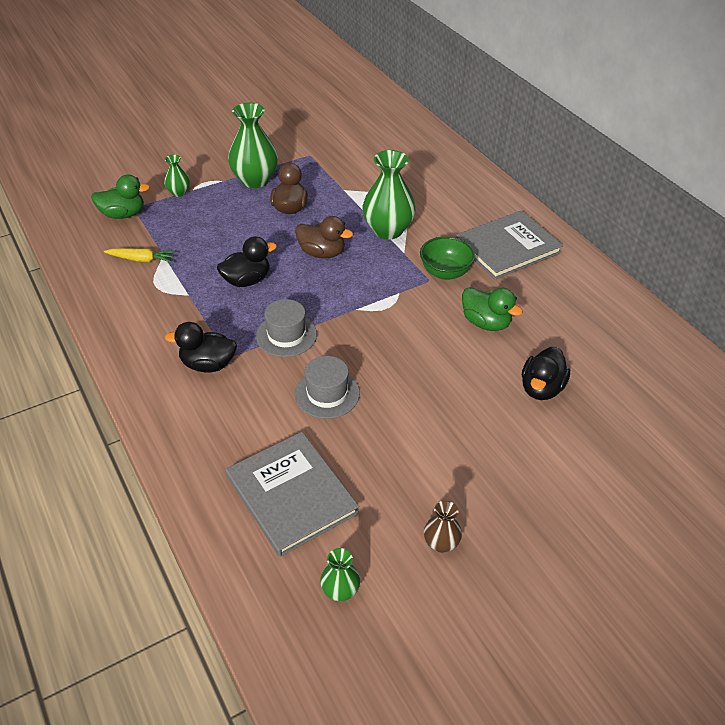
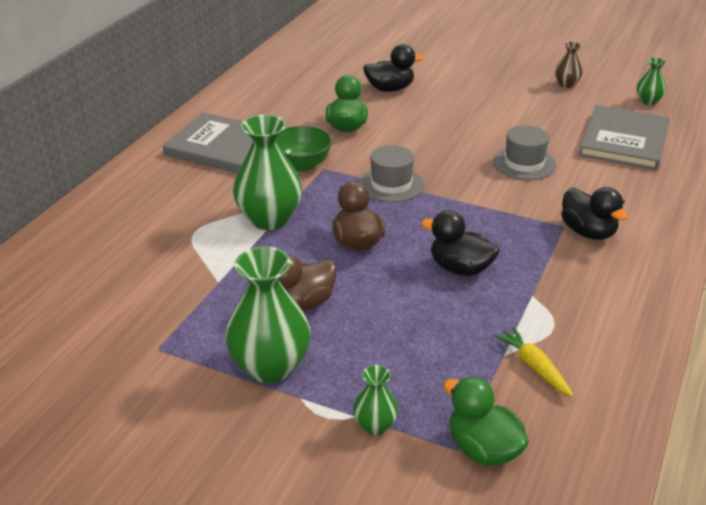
camera: 125 degrees left, 10 degrees down
grey hat [256,299,317,357] -> grey hat moved to [359,145,424,202]

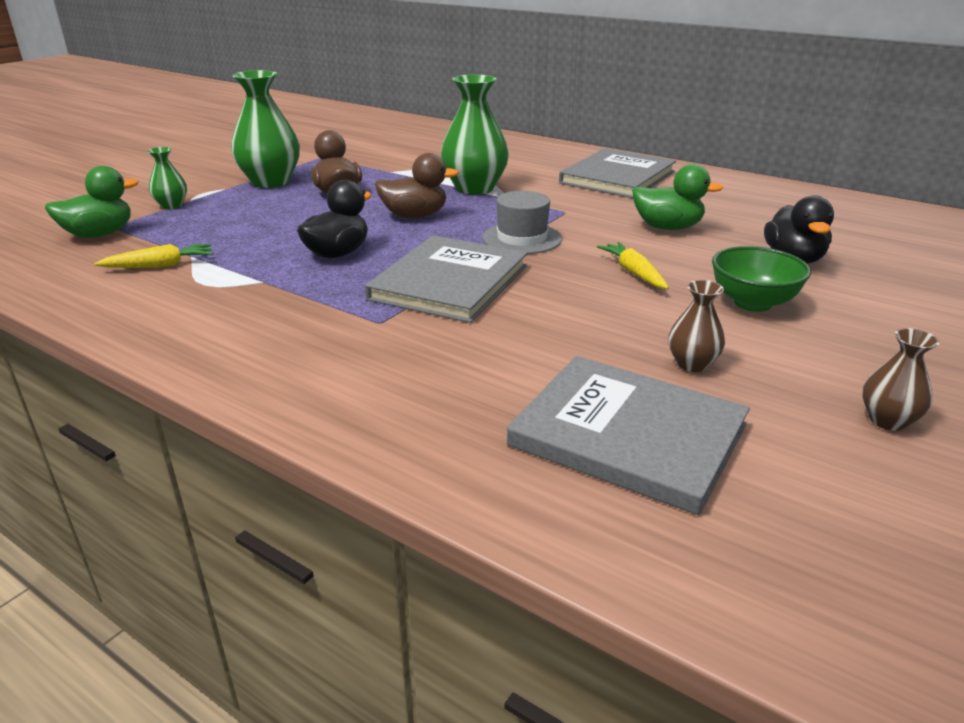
camera: 100 degrees right, 5 degrees down
green bowl [276,126,332,172] -> green bowl moved to [712,246,811,312]
grey hat [493,125,557,180] -> none
black duck [561,187,628,240] -> none
green vase [637,57,666,105] -> none
none -> grey book [365,235,528,323]
none -> yellow carrot [597,242,669,289]
none -> brown vase [668,280,725,372]

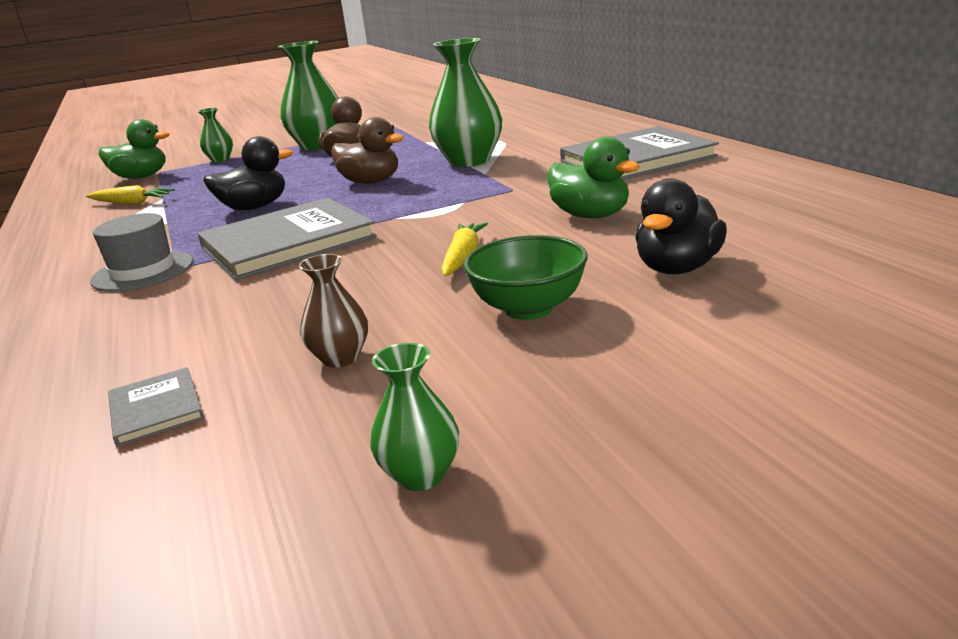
camera: 35 degrees right, 5 degrees down
grey hat [482,191,562,254] -> grey hat moved to [90,213,193,292]
grey book [507,356,750,515] -> grey book [108,367,204,447], size x0.45
brown vase [862,328,940,431] -> green vase [370,343,459,491]

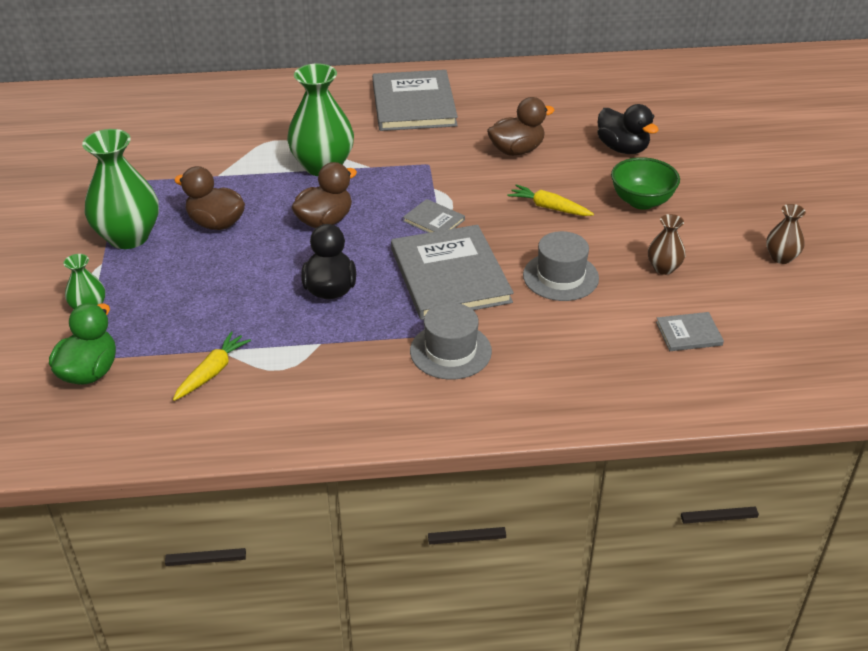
camera: 75 degrees left, 15 degrees up
green vase [370,343,459,491] -> brown vase [766,204,806,264]
green duck [548,136,640,218] -> brown duck [487,97,555,156]
none -> grey book [403,199,465,233]
none -> grey hat [523,231,599,301]

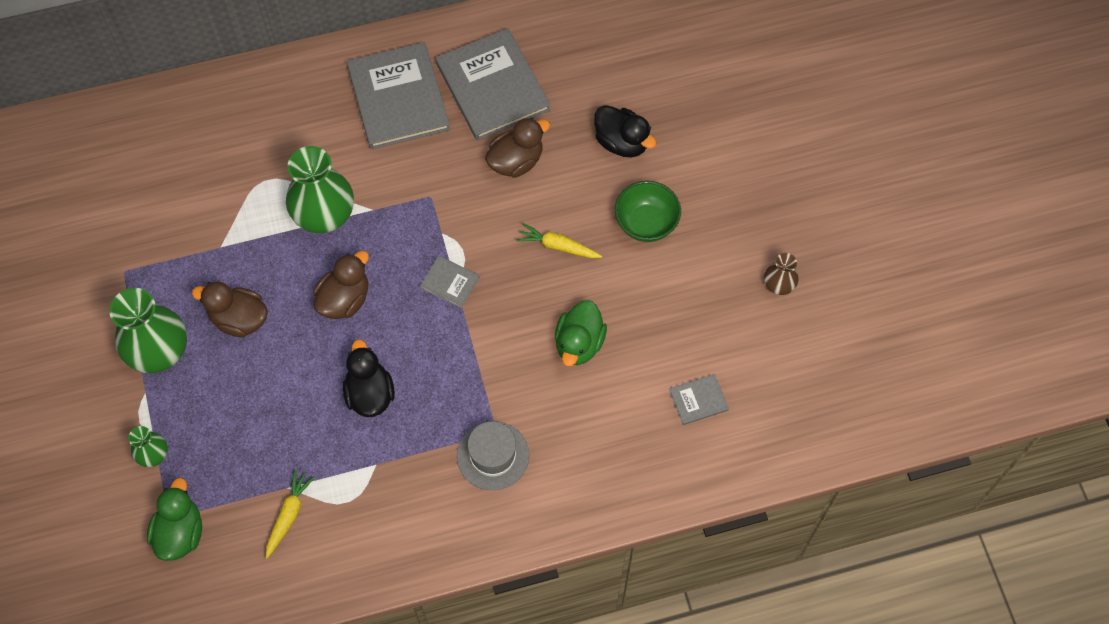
camera: 10 degrees left, 25 degrees up
grey book [391,225,514,320] -> grey book moved to [436,28,550,141]
grey hat [523,231,599,301] -> green duck [555,300,607,366]
brown vase [648,214,685,275] -> none

